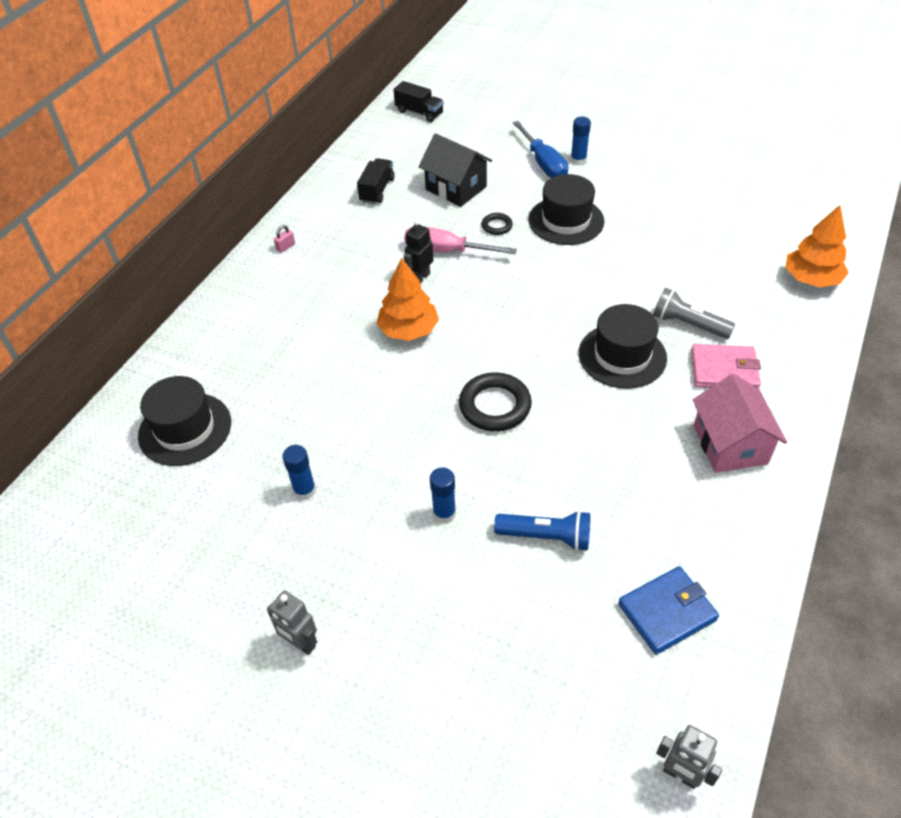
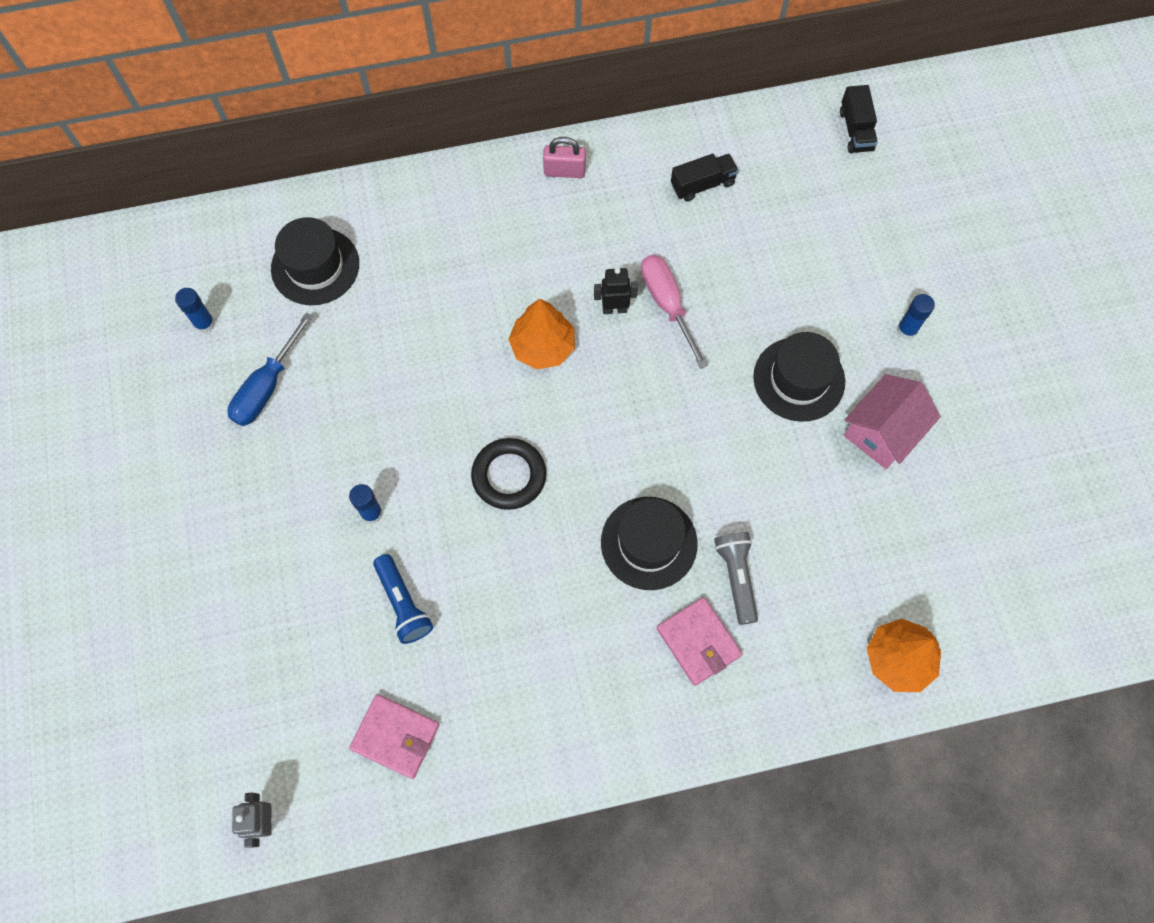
camera: 50 degrees right, 20 degrees up
grey robot [267,590,317,655] -> none
pink padlock [274,225,295,253] -> pink padlock [543,137,586,178], size x1.84
blue glue stick [282,445,316,500] -> blue glue stick moved to [175,288,215,333]
black house [418,133,492,207] -> none
black ring [481,213,513,235] -> none
blue screwdriver [513,121,568,178] -> blue screwdriver moved to [228,312,313,426]
blue wallet [618,566,719,655] -> pink wallet [349,694,440,779]
pink house [693,374,787,473] -> pink house moved to [844,374,941,469]

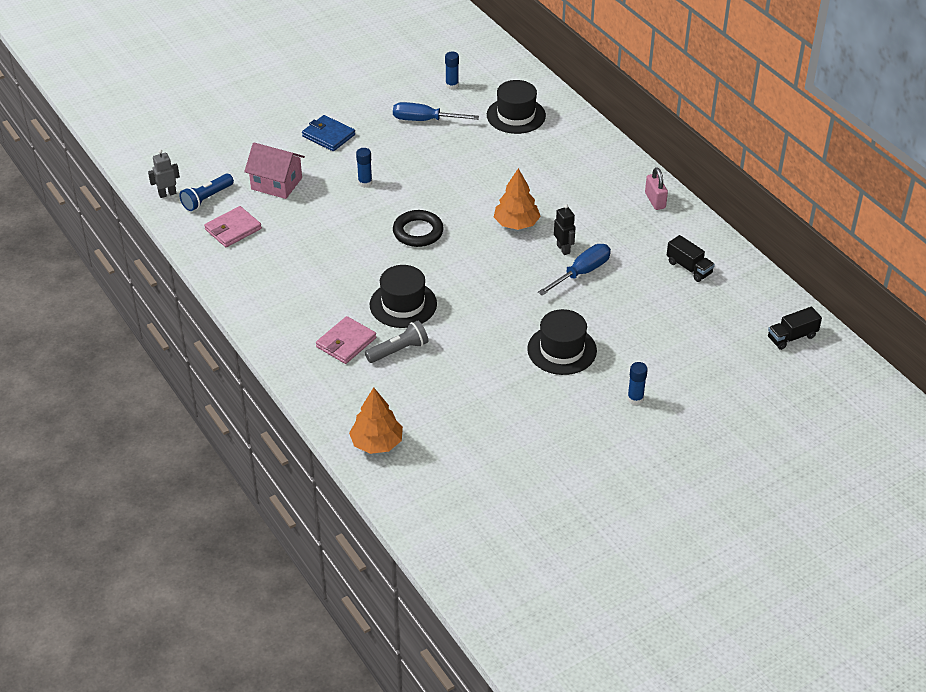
camera: 70 degrees right, 25 degrees down
pink wallet [349,694,440,779] -> pink wallet turned 45 degrees clockwise [204,206,262,247]
blue flashlight [373,554,433,644] -> blue flashlight moved to [179,174,234,211]
pink screwdriver [641,255,708,369] -> blue screwdriver [538,244,611,295]
pink house [844,374,941,469] -> pink house moved to [244,142,305,199]
none -> blue wallet [302,115,355,151]

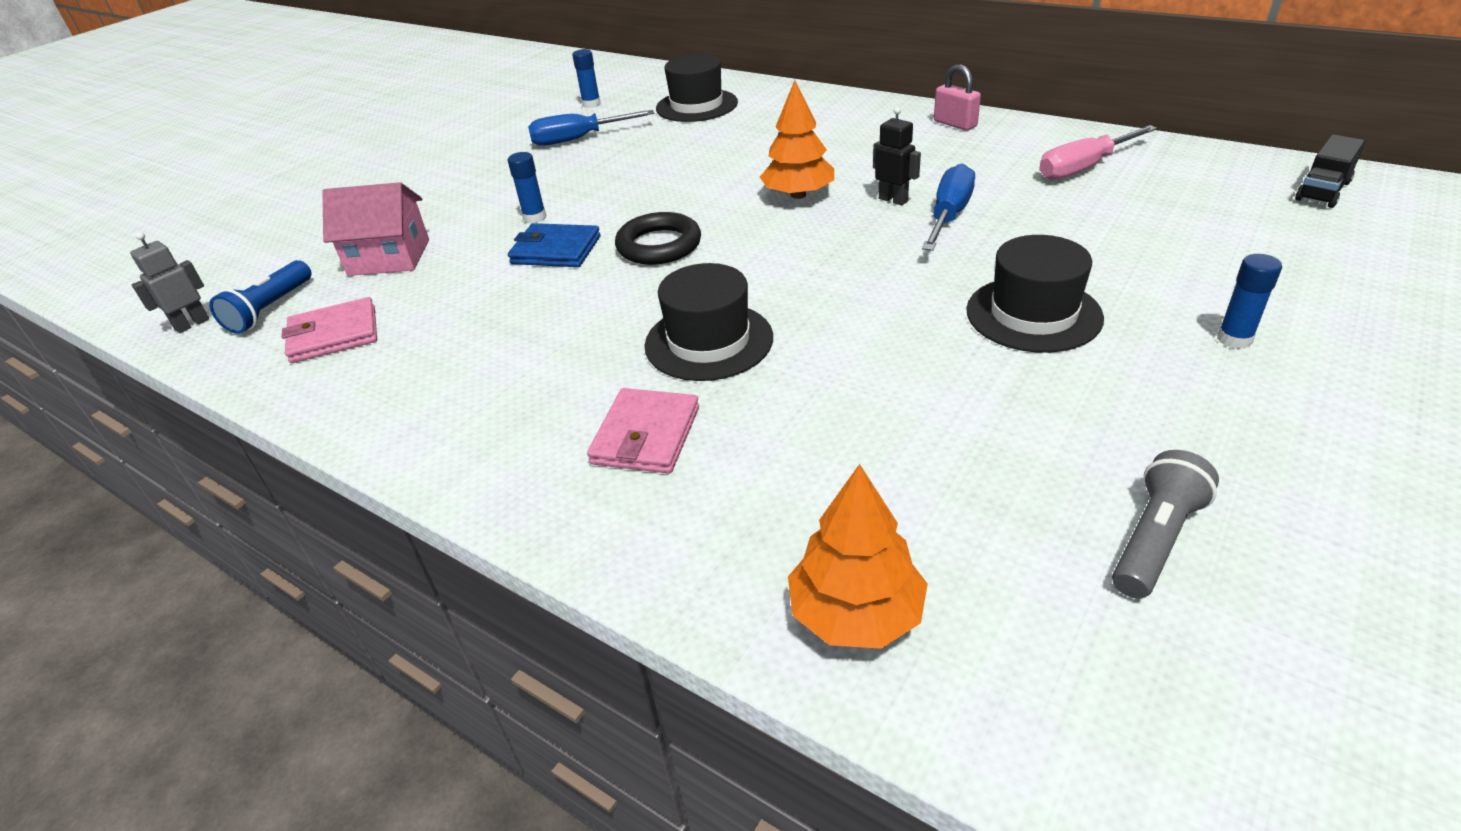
camera: 20 degrees left, 5 degrees down
pink wallet [204,206,262,247] -> pink wallet turned 45 degrees clockwise [282,297,377,363]
blue wallet [302,115,355,151] -> blue wallet moved to [508,223,600,267]
grey flashlight [365,321,428,363] -> grey flashlight moved to [1112,450,1219,599]
black truck [667,235,715,282] -> pink screwdriver [1039,125,1157,180]

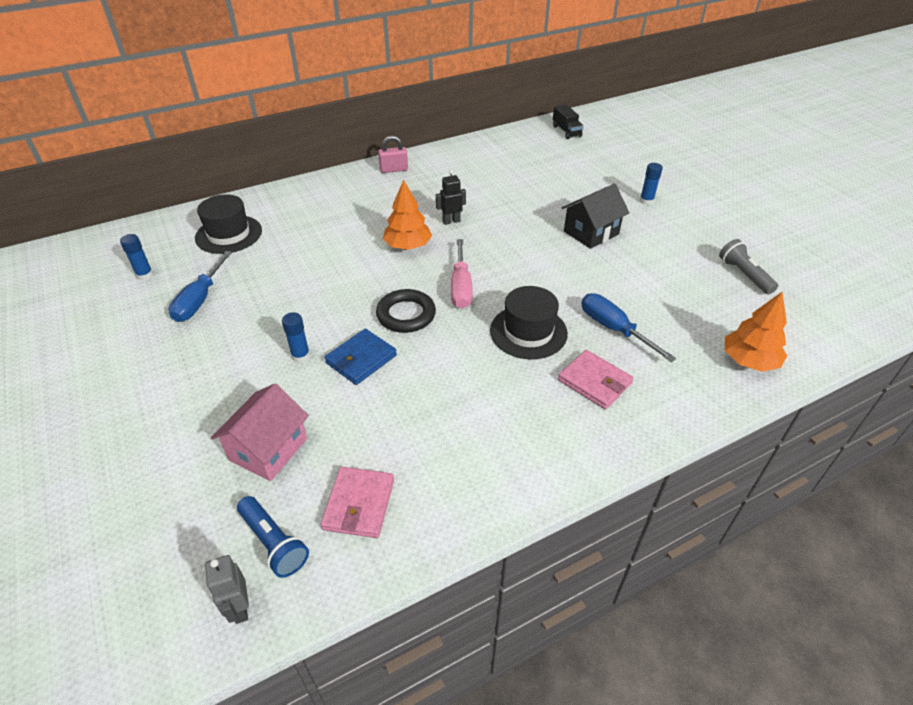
camera: 65 degrees left, 5 degrees up
blue screwdriver [922,164,975,251] -> blue screwdriver moved to [582,293,676,362]
black hat [966,235,1104,353] -> black house [562,184,629,249]
pink screwdriver [1039,125,1157,180] -> pink screwdriver moved to [451,239,473,309]

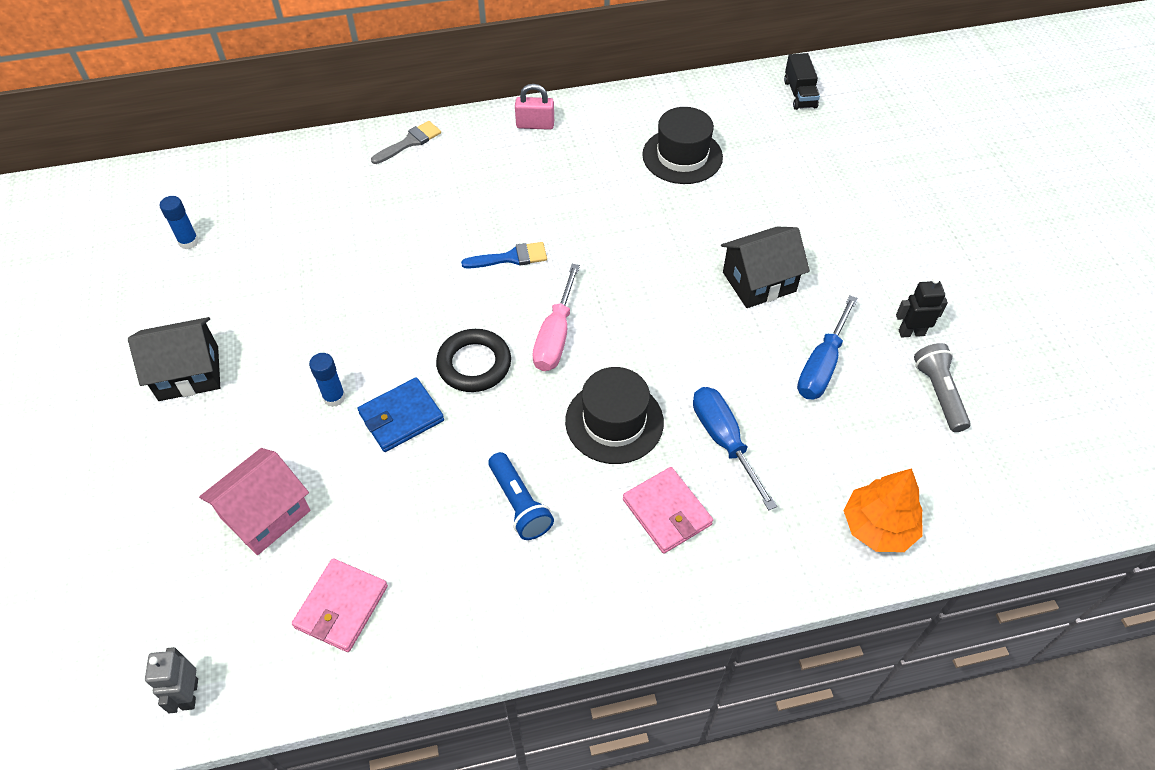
camera: 15 degrees right, 10 degrees up
blue screwdriver [168,251,232,322] -> blue screwdriver moved to [797,295,858,400]
black hat [195,194,262,254] -> black hat moved to [642,107,723,184]
blue flashlight [237,496,309,578] -> blue flashlight moved to [488,452,554,540]
orange tree [383,180,432,250] -> blue brush [461,242,547,268]
black robot [436,170,466,225] -> black robot moved to [896,277,948,338]
blue glue stick [640,163,663,205] -> none
none -> black house [128,317,220,401]
none -> grey brush [371,121,441,164]

